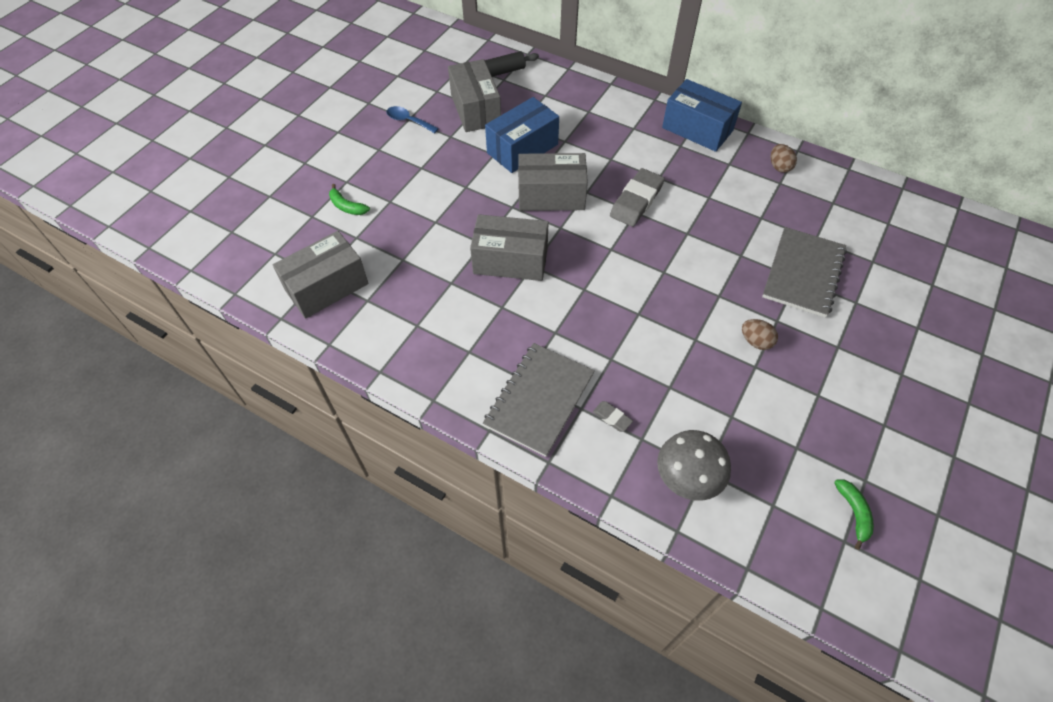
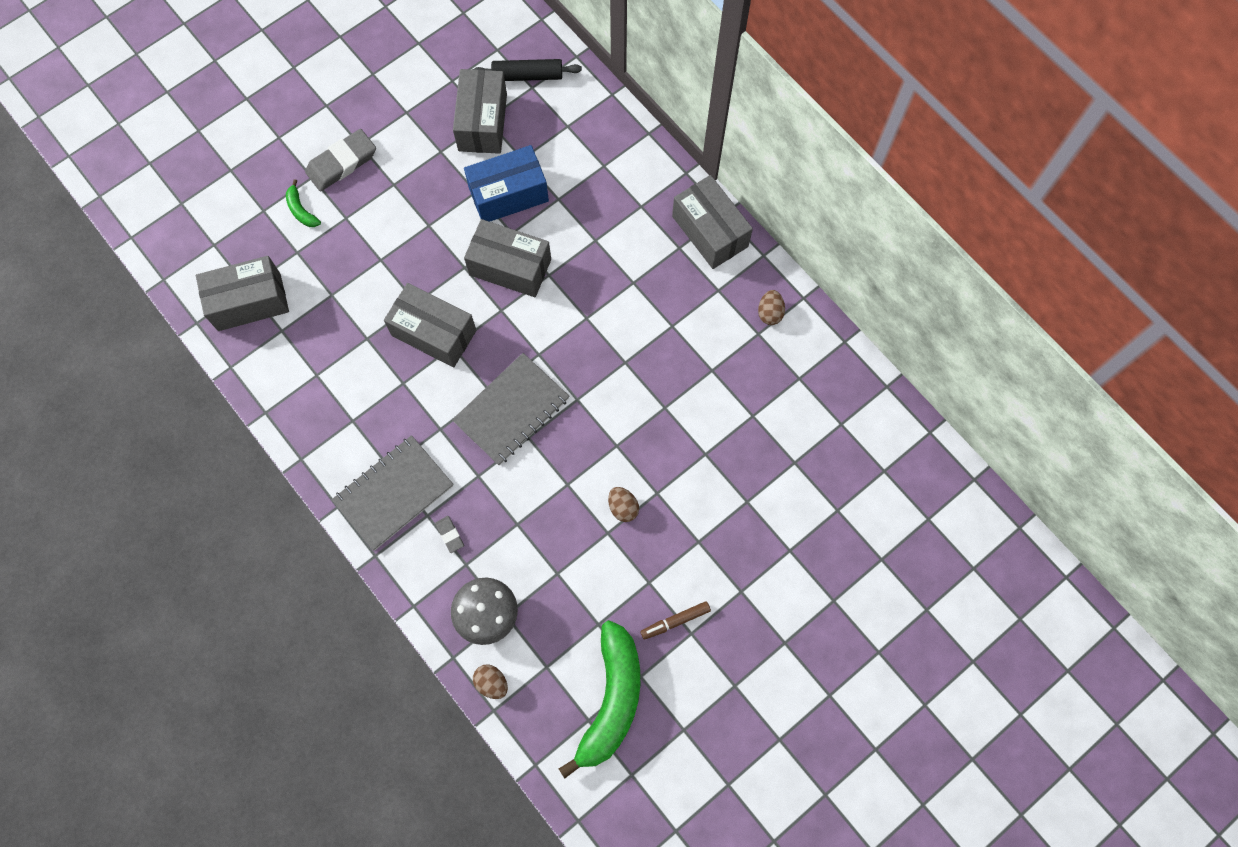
camera: 20 degrees right, 15 degrees up
blue spoon [386,106,439,133] -> none
grey eraser [610,168,665,227] -> grey eraser moved to [305,129,376,191]
blue box [662,79,742,152] -> grey box [672,175,753,269]
grey notebook [762,227,847,318] -> grey notebook moved to [452,353,569,465]
green banana [834,480,874,550] -> green banana [559,620,640,778], size x2.40
none -> brown egg [473,664,508,699]
none -> brown marker [640,601,711,639]

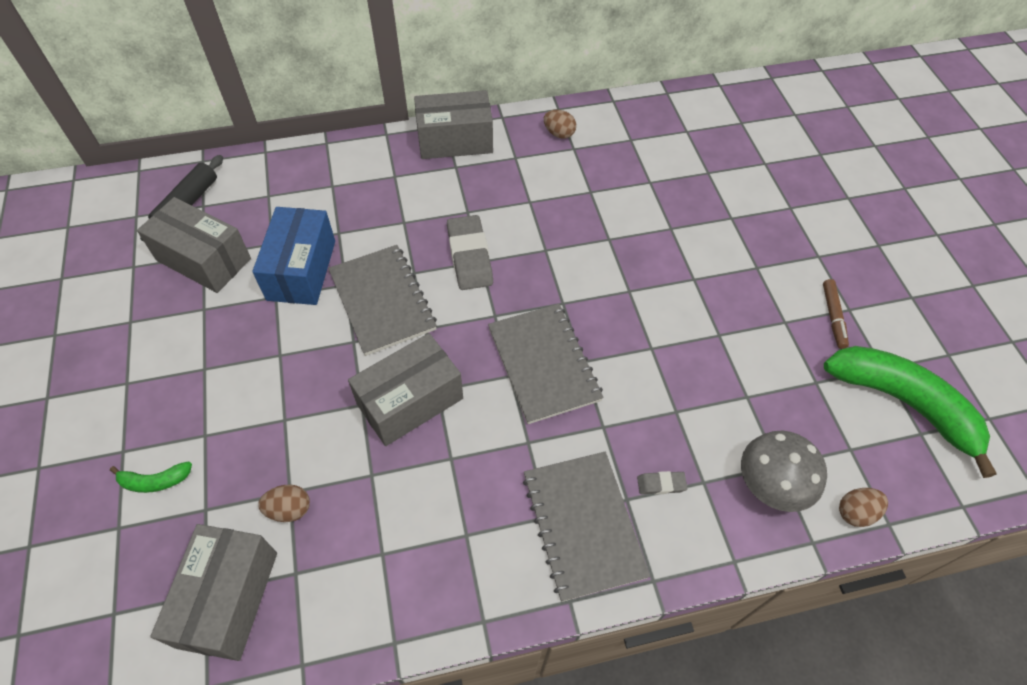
camera: 65 degrees left, 15 degrees down
grey eraser [305,129,376,191] -> grey eraser moved to [447,215,493,290]
grey box [464,219,551,297] -> grey notebook [328,245,437,356]
brown egg [608,487,639,522] -> brown egg moved to [258,485,310,522]

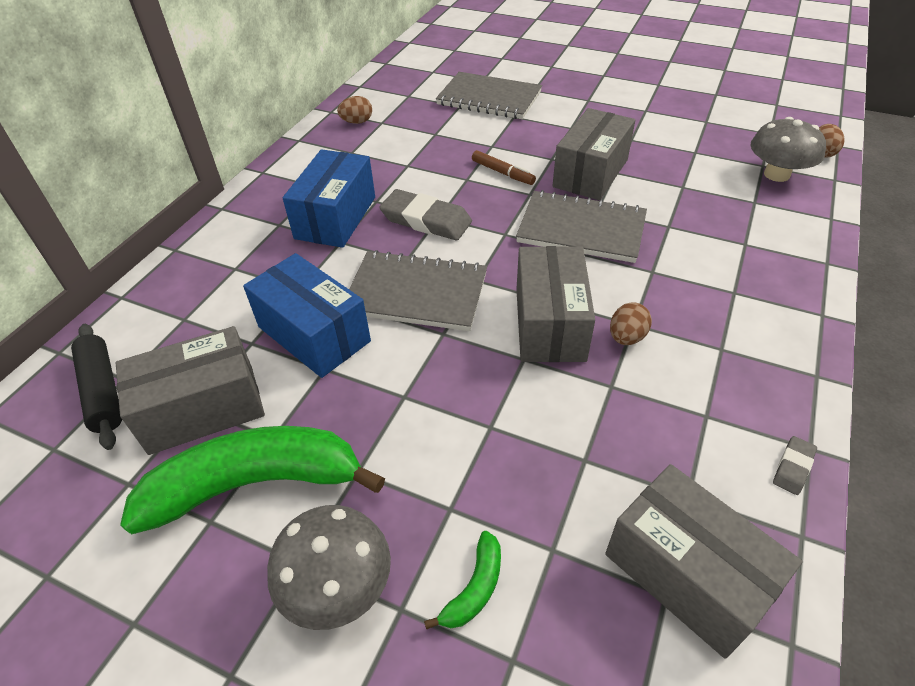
camera: 50 degrees left, 10 degrees down
brown egg [258,485,310,522] -> brown egg moved to [610,303,652,345]
grey box [414,90,493,159] -> grey box moved to [552,108,635,200]
grey notebook [523,452,650,602] -> grey notebook moved to [436,72,542,119]
grey eraser [637,471,687,494] -> grey eraser moved to [773,436,817,495]
brown marker [823,279,849,349] -> brown marker moved to [472,150,536,185]
green banana [824,346,996,478] -> green banana moved to [120,426,385,534]
none -> grey mushroom [267,505,391,630]
none -> blue box [283,149,375,248]

